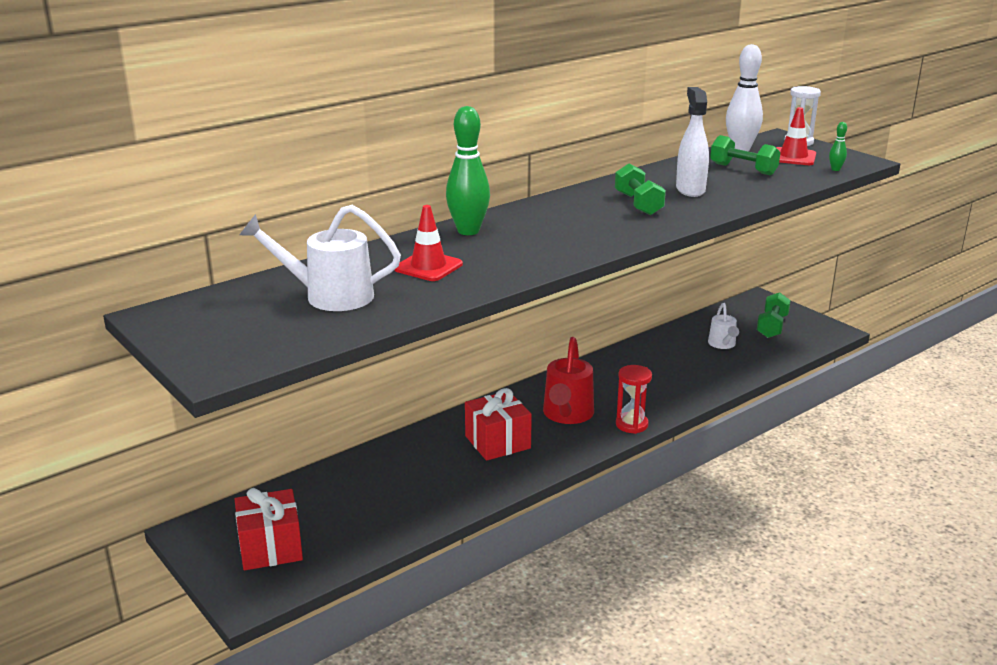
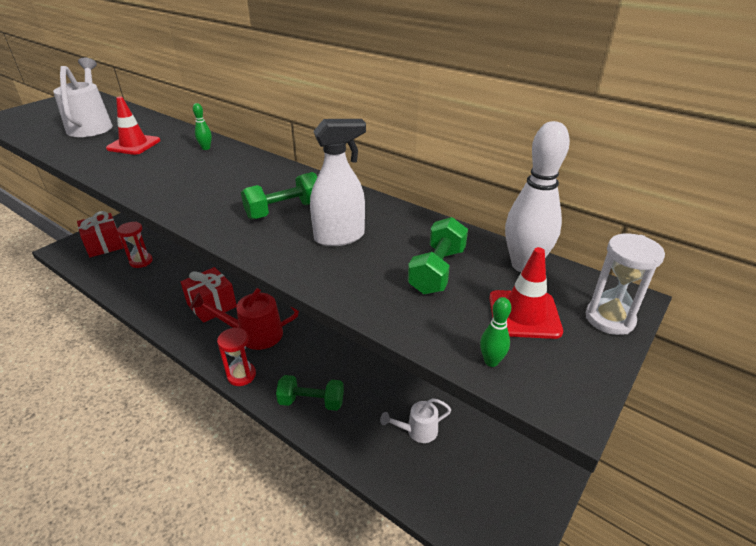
camera: 75 degrees right, 10 degrees up
green bowling pin [446,106,490,235] -> green bowling pin [193,103,212,150], size x0.45
green dumbbell [757,292,791,338] -> green dumbbell moved to [276,375,344,411]
none -> red hourglass [117,222,153,268]

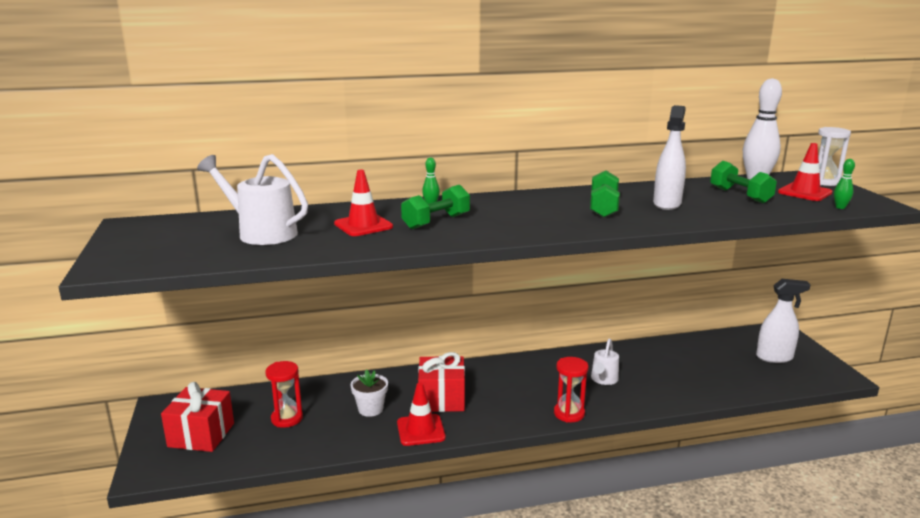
camera: 50 degrees left, 15 degrees down
red watering can [190,288,299,350] -> none
green dumbbell [276,375,344,411] -> green dumbbell moved to [401,185,470,229]
white watering can [380,398,451,443] -> white watering can moved to [591,339,619,385]
none -> white flower pot [351,369,388,417]
none -> red traffic cone [397,383,446,446]
none -> white spray bottle [756,279,811,363]

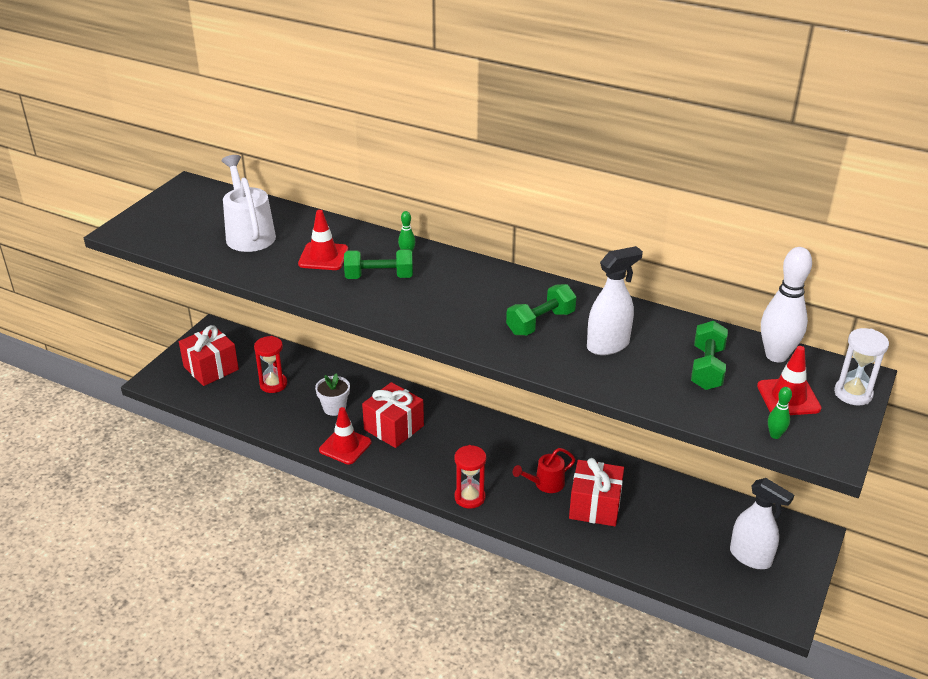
camera: 40 degrees right, 15 degrees up
white watering can [591,339,619,385] -> red watering can [513,448,575,493]
none -> red gift [569,458,624,526]

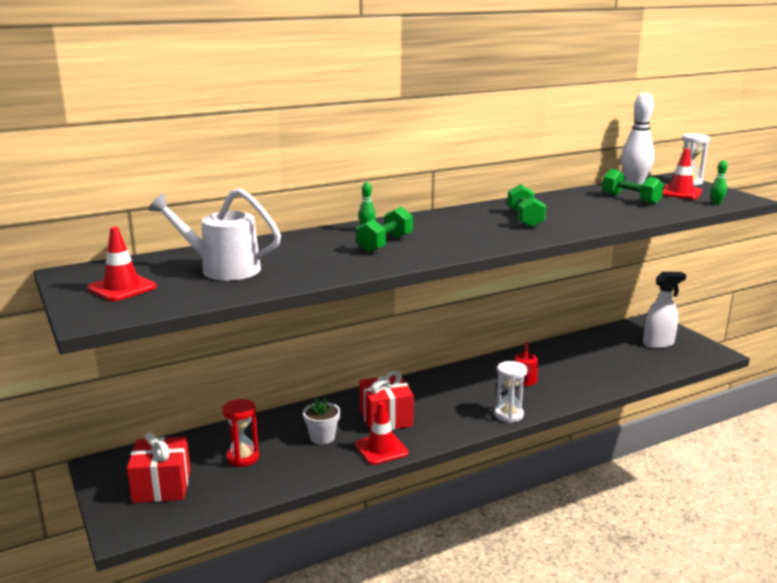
camera: 55 degrees left, 15 degrees down
red traffic cone [298,210,348,270] -> red traffic cone moved to [87,227,157,301]
red hourglass [454,445,486,509] -> white hourglass [495,361,527,423]
red gift [569,458,624,526] -> none
white spray bottle [587,246,643,355] -> none

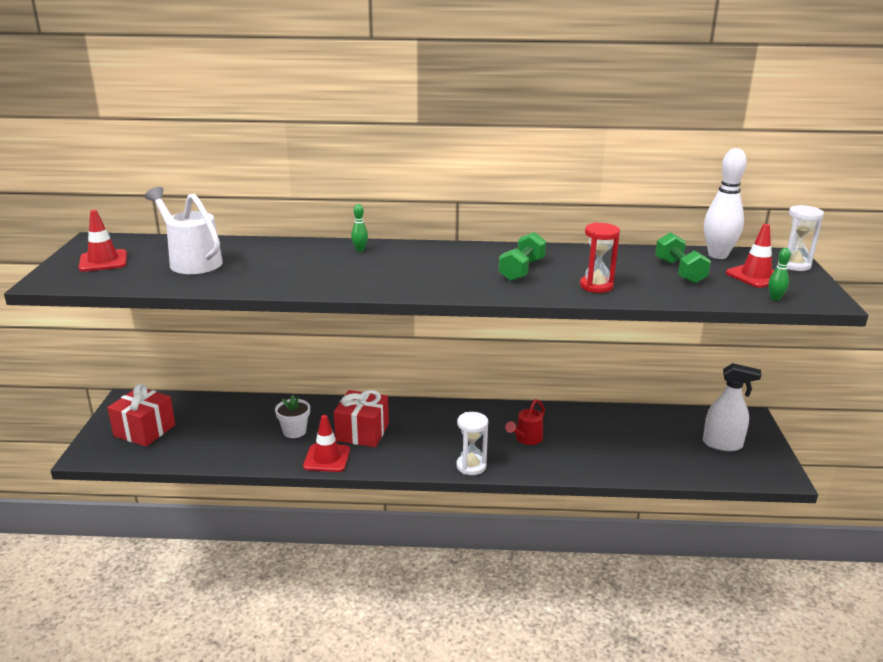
camera: 30 degrees right, 5 degrees up
red hourglass [223,399,259,467] -> red hourglass moved to [580,222,620,293]
green dumbbell [356,206,413,253] -> none

